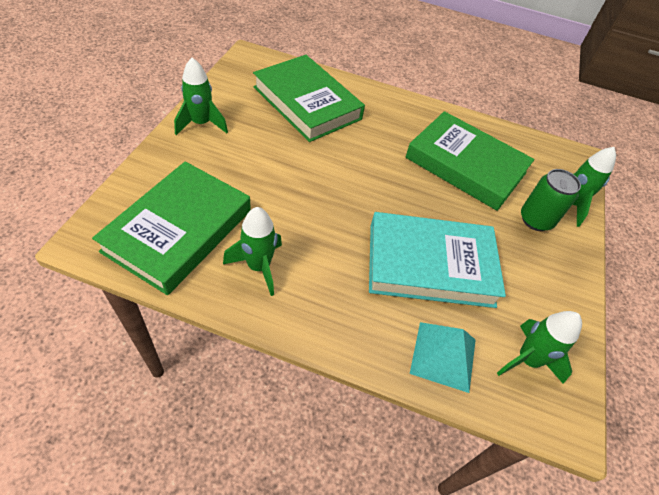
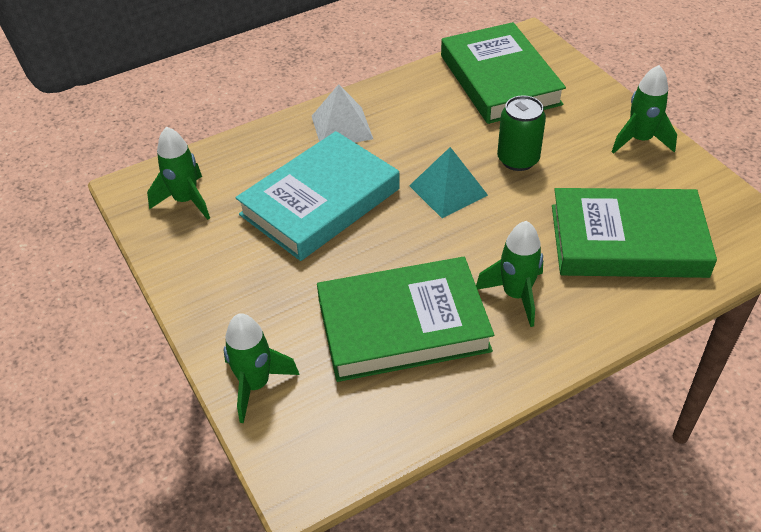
camera: 140 degrees right, 5 degrees down
green rocket [223,207,282,296] -> green rocket moved to [476,221,543,327]
turquoise pyramid [410,322,476,393] -> turquoise pyramid moved to [409,147,488,218]
green can [521,169,581,231] -> green can moved to [497,96,546,171]
none -> white pyramid [312,84,373,143]

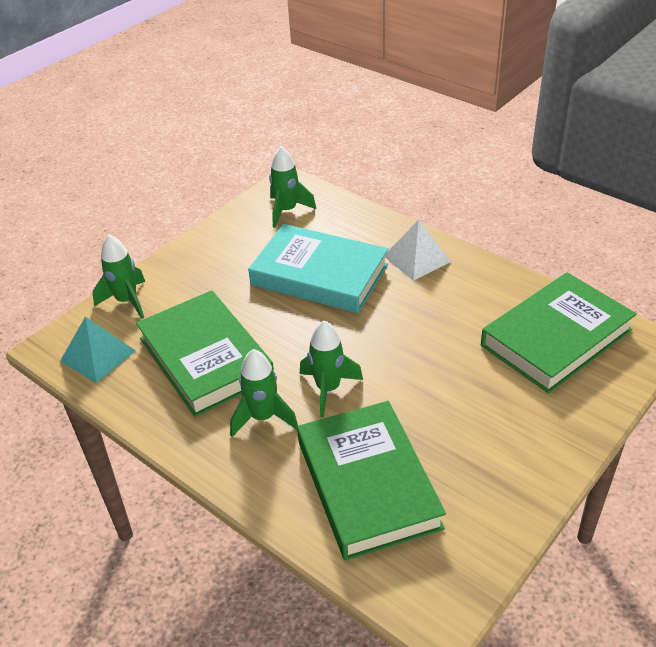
camera: 70 degrees right, 5 degrees down
turquoise pyramid [409,147,488,218] -> turquoise pyramid moved to [60,317,136,383]
green can [497,96,546,171] -> none
green rocket [612,65,677,154] -> green rocket moved to [300,320,363,417]

